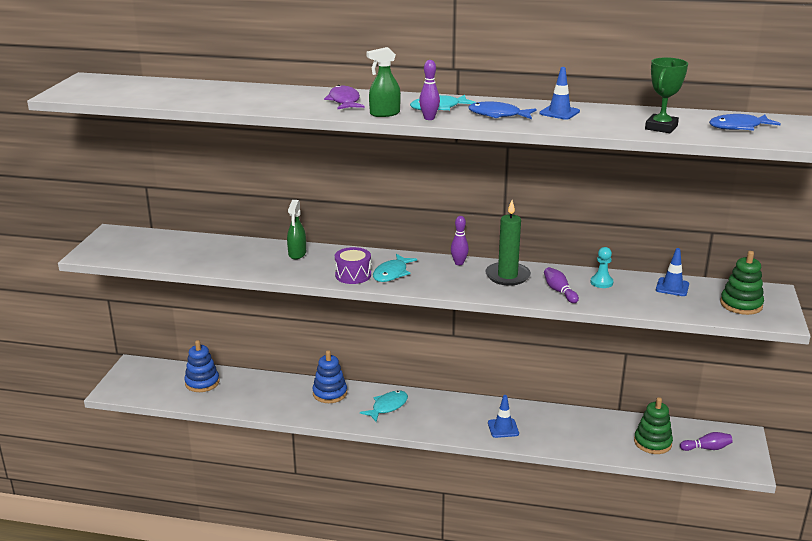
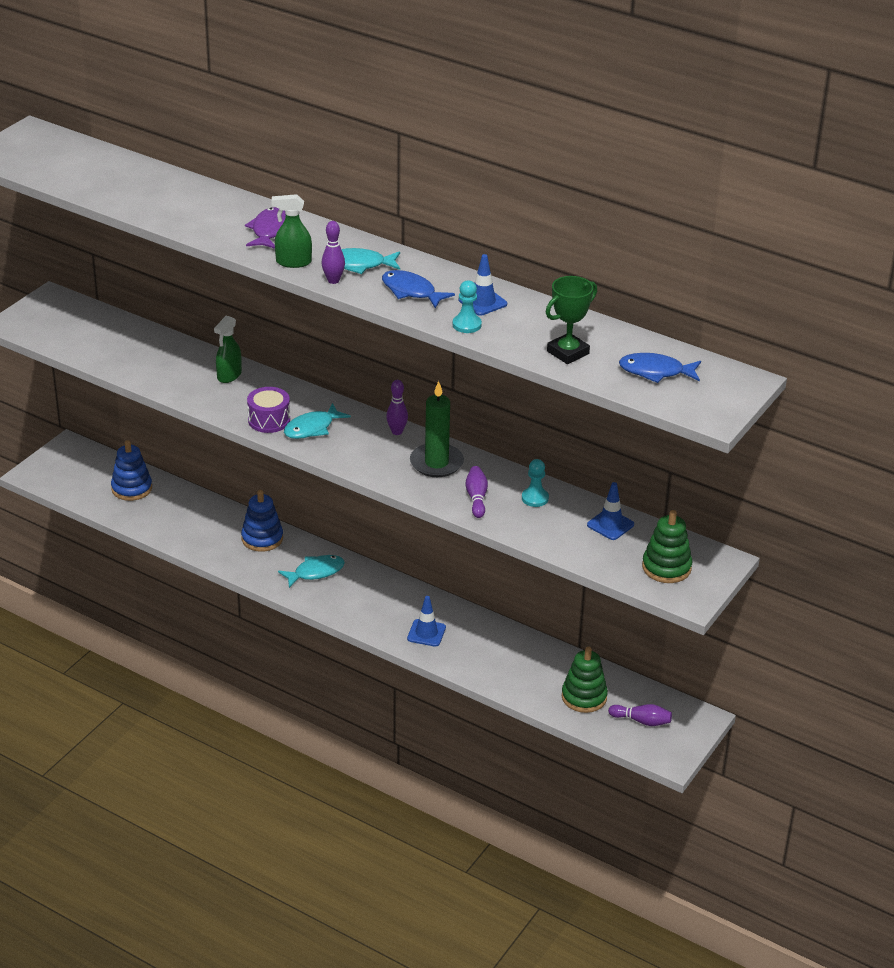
camera: 20 degrees right, 10 degrees up
none -> turquoise pawn [453,280,482,333]

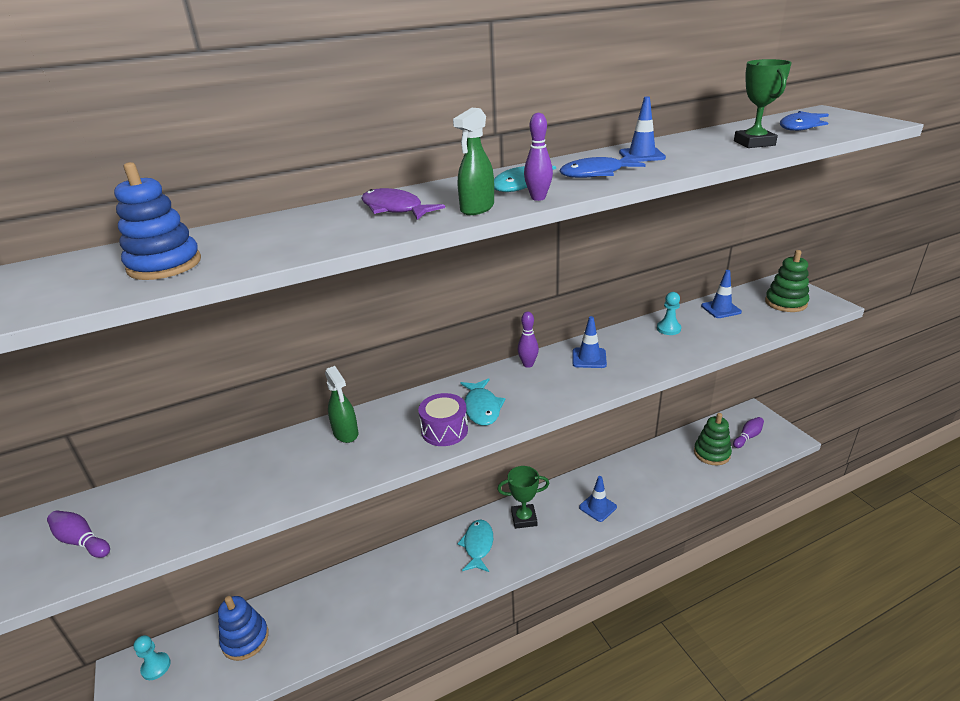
camera: 55 degrees left, 5 degrees down
blue stacking toy [241,490,283,552] -> blue stacking toy moved to [114,162,201,280]
green candle [410,381,464,477] -> blue traffic cone [573,316,607,368]
turquoise pawn [453,280,482,333] -> turquoise pawn moved to [133,635,171,680]
purple bowling pin [465,466,488,518] -> purple bowling pin moved to [47,510,110,558]
none -> green trophy [497,466,549,529]

